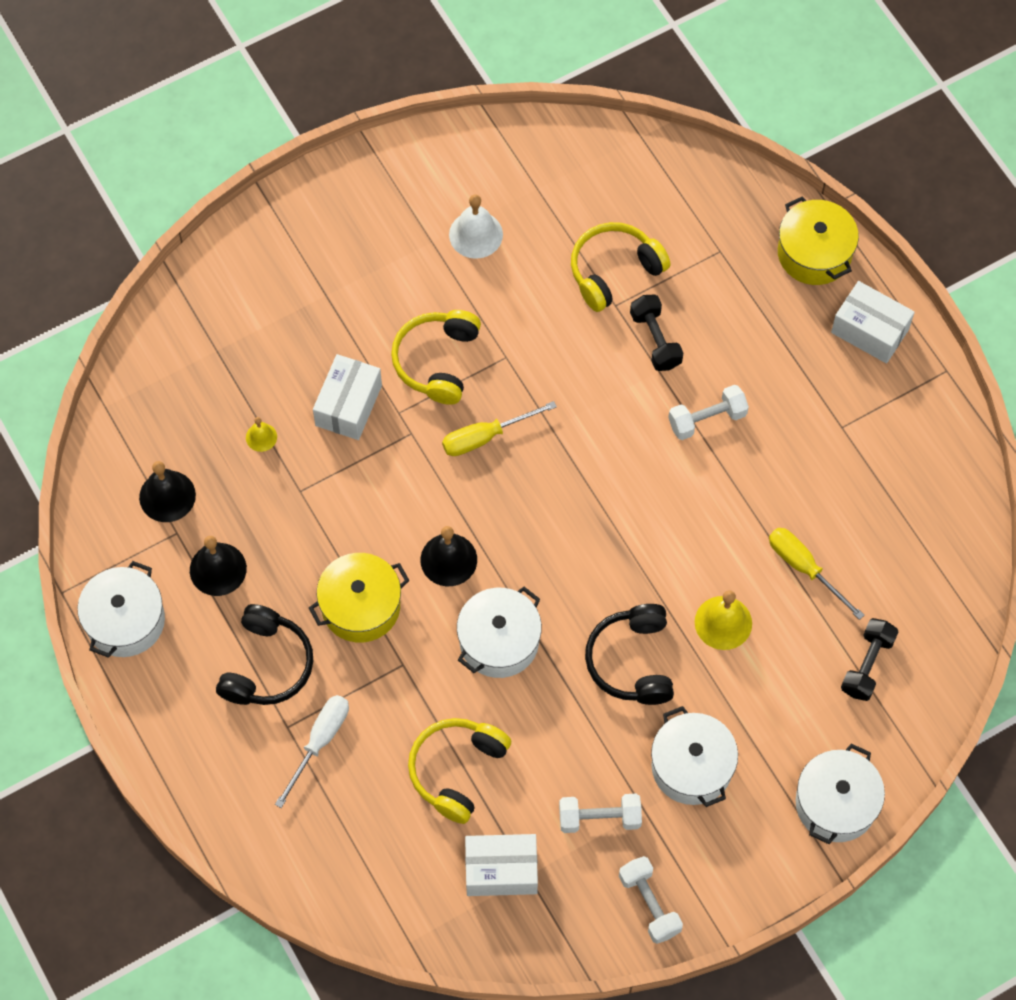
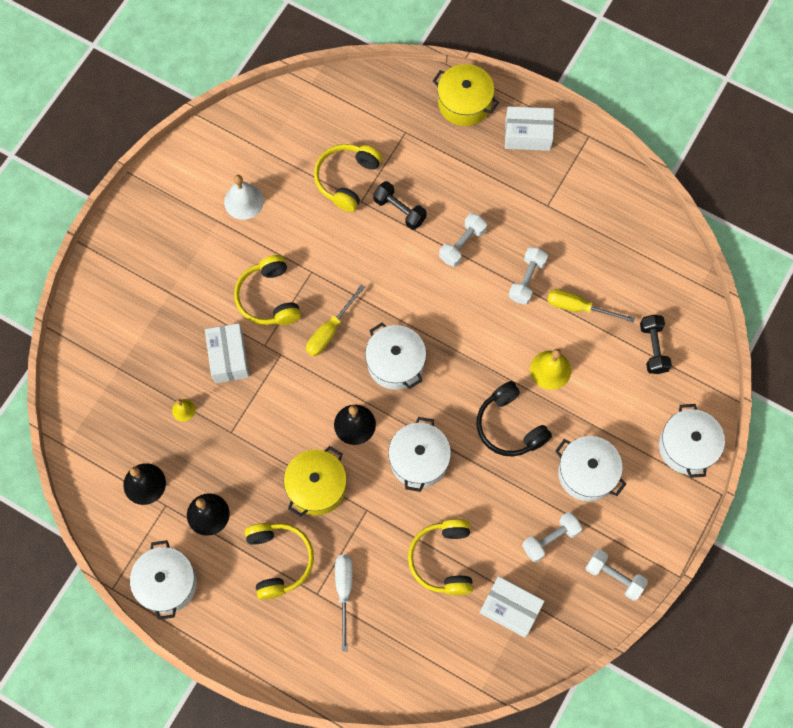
camera: 30 degrees left, 5 degrees up
black headphones [216,604,313,705] -> yellow headphones [245,523,314,600]
white box [465,834,538,896] -> white box turned 60 degrees clockwise [480,576,544,638]
none -> white pot [365,323,426,390]
none -> white dumbbell [508,247,548,305]

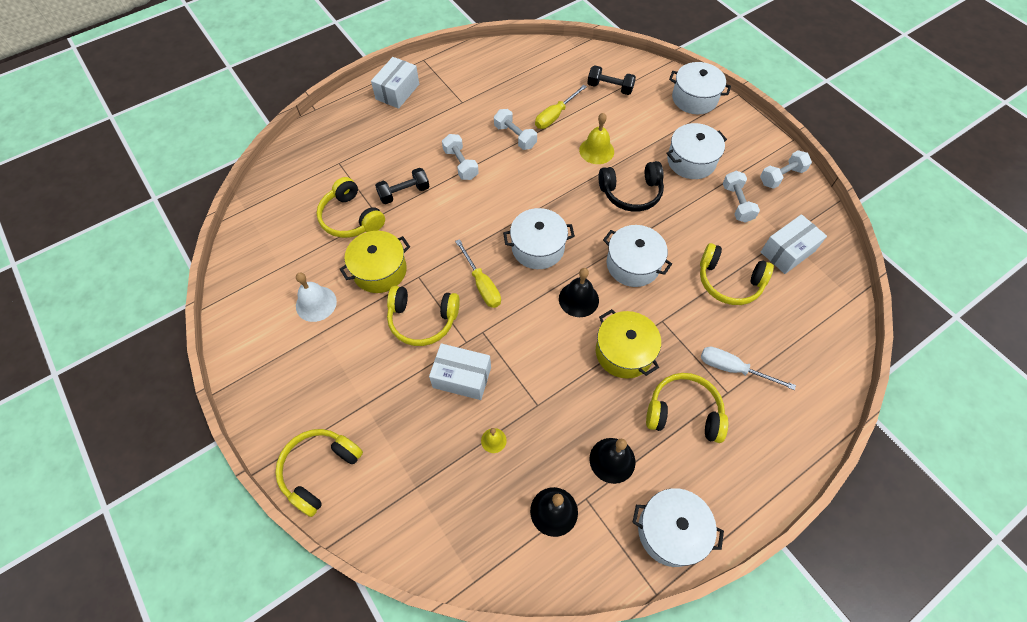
camera: 65 degrees left, 10 degrees down
yellow pot [433,64,499,126] -> yellow pot moved to [340,231,410,293]
none -> yellow headphones [275,429,363,517]

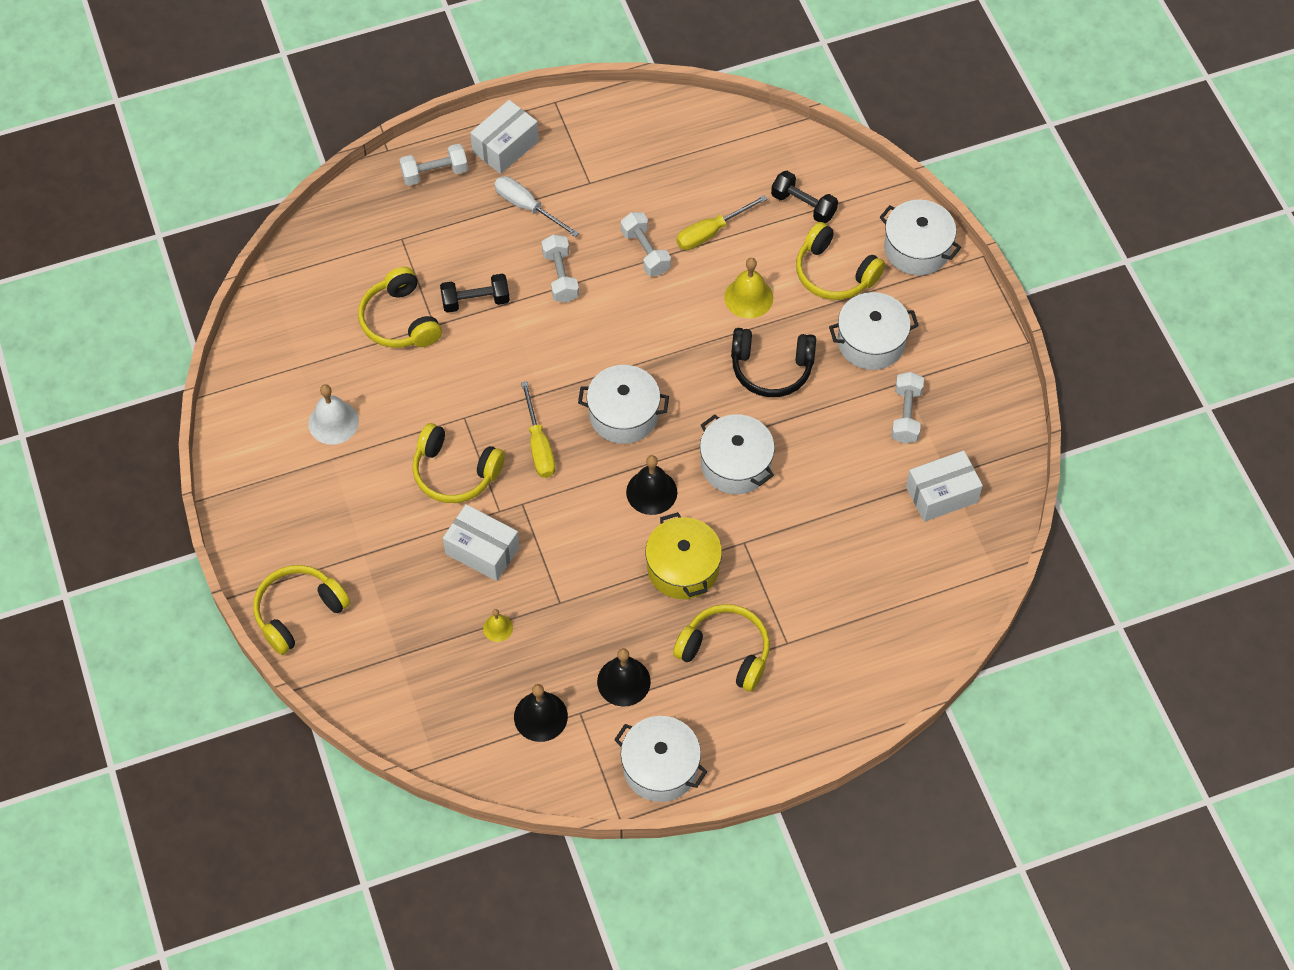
camera: 15 degrees right, 0 degrees up
yellow pot [340,231,410,293] -> none
yellow headphones [700,243,774,305] -> yellow headphones moved to [796,222,885,300]
white screwdriver [701,347,796,390] -> white screwdriver moved to [494,176,579,237]
white dumbbell [760,150,812,189] -> white dumbbell moved to [400,144,468,186]

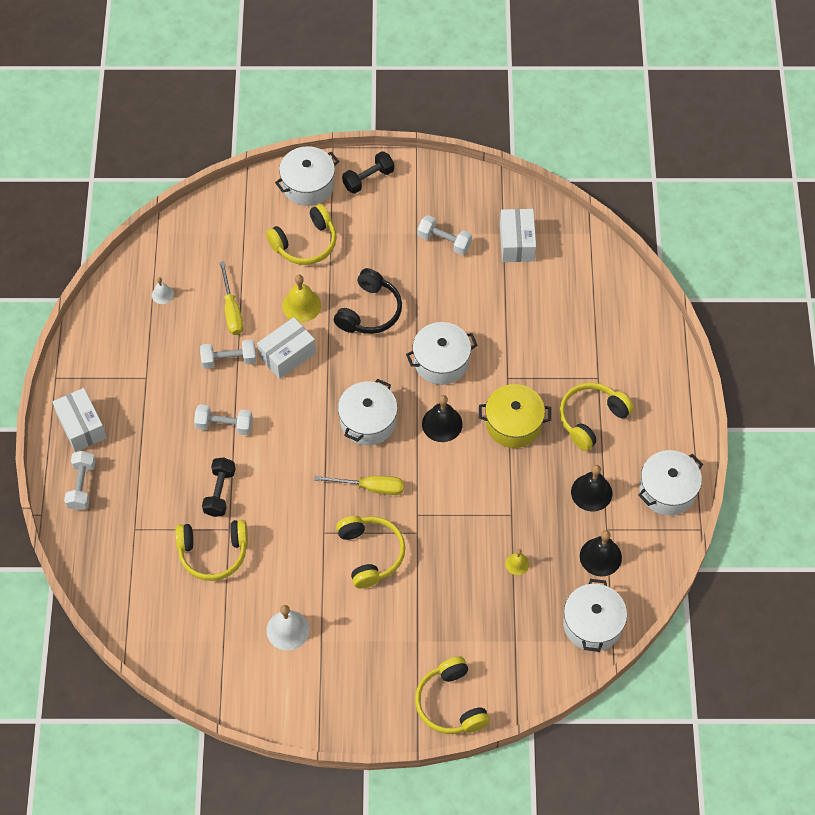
camera: 70 degrees left, 0 degrees up
yellow headphones [412,423,505,503] -> yellow headphones turned 60 degrees counterclockwise [336,516,406,588]
white box [443,504,520,581] -> white box moved to [257,317,316,379]
white screwdriver [494,176,579,237] -> none
black dumbbell [771,171,838,223] -> black dumbbell moved to [342,151,394,194]
white pot [829,292,919,370] -> white pot moved to [563,579,627,652]
none -> white bell [152,277,174,304]

